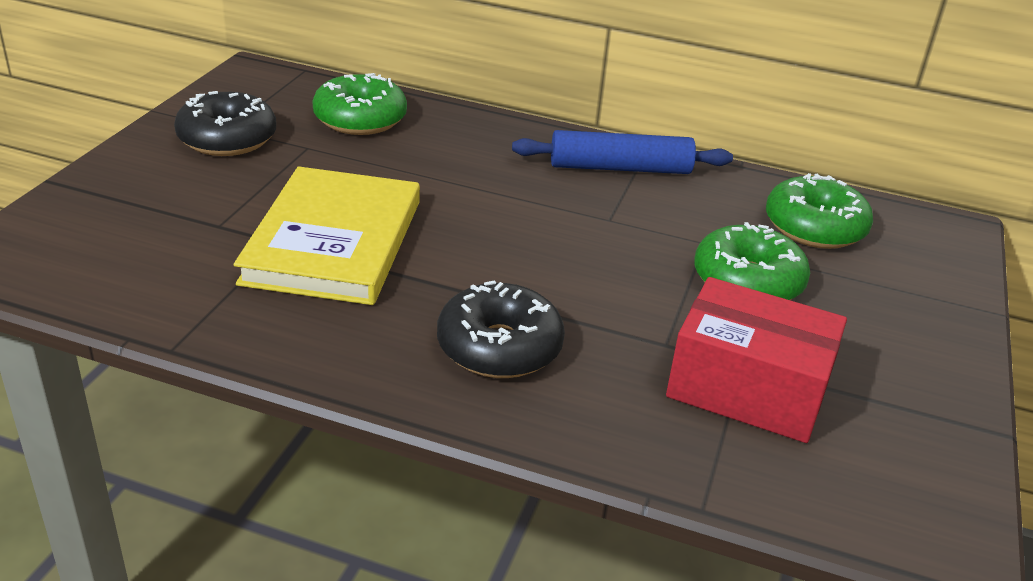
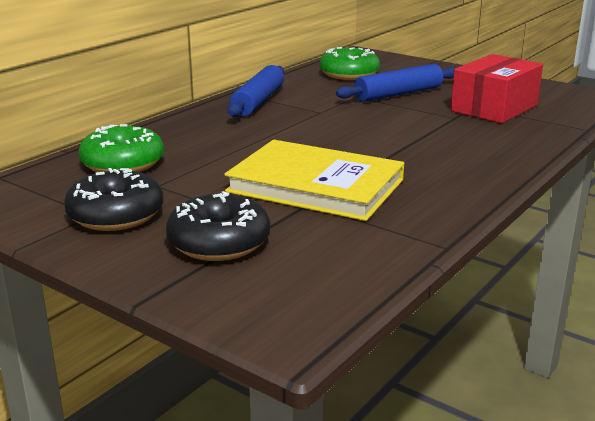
camera: 70 degrees left, 10 degrees down
black donut [437,280,565,378] -> black donut moved to [166,191,270,261]
green donut [694,222,810,300] -> blue rolling pin [336,64,455,102]

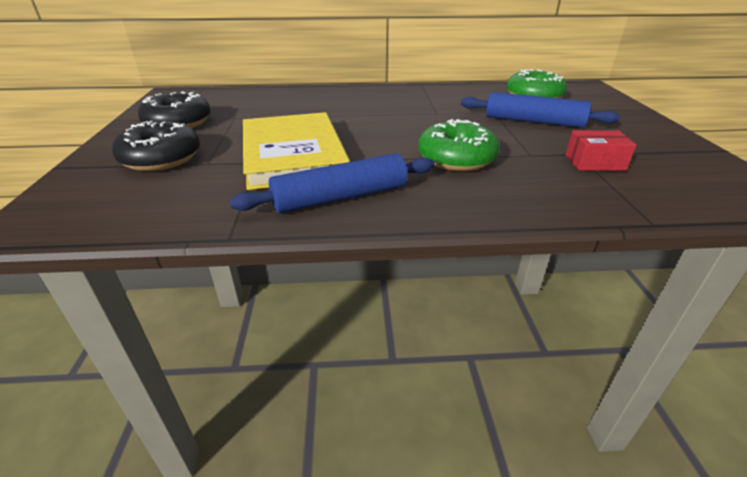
camera: 50 degrees right, 10 degrees up
green donut [78,124,164,172] -> green donut moved to [418,119,500,171]
blue rolling pin [228,65,284,117] -> blue rolling pin moved to [230,153,435,213]
red box [451,54,543,123] -> red box [565,130,637,171], size x0.54

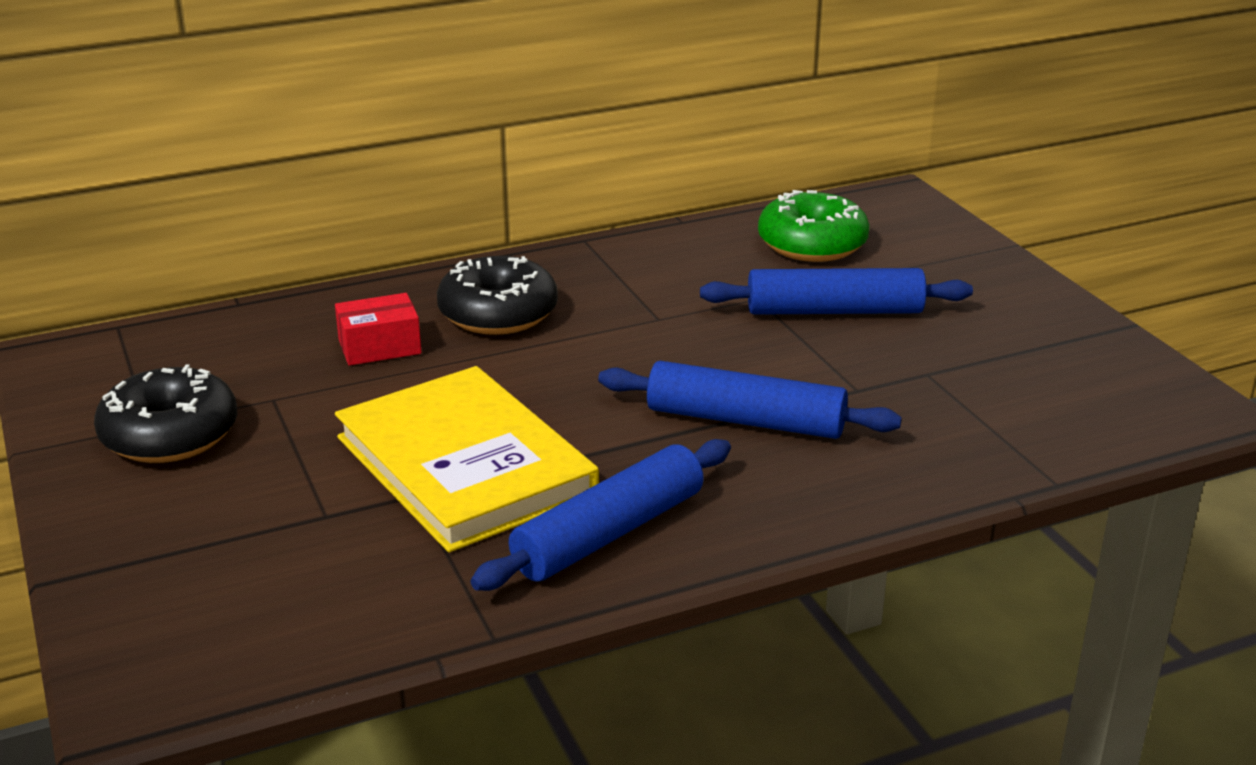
camera: 20 degrees left, 5 degrees down
black donut [112,121,200,171] -> black donut moved to [437,256,558,335]
green donut [418,119,500,171] -> blue rolling pin [598,361,902,439]
red box [565,130,637,171] -> red box moved to [335,293,421,366]

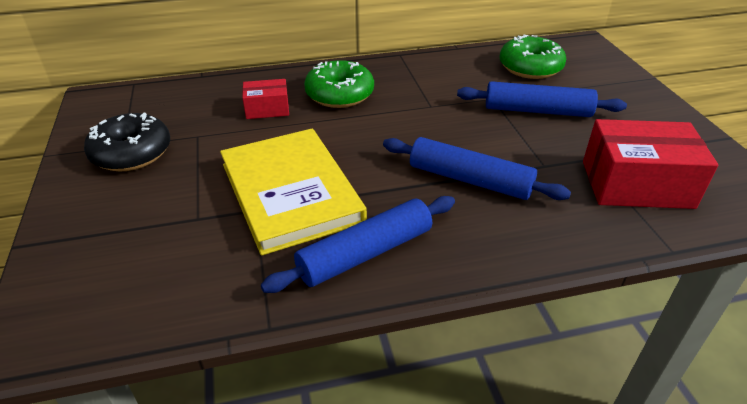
camera: 10 degrees right, 10 degrees up
black donut [437,256,558,335] -> green donut [304,60,374,108]
none -> red box [583,119,719,209]

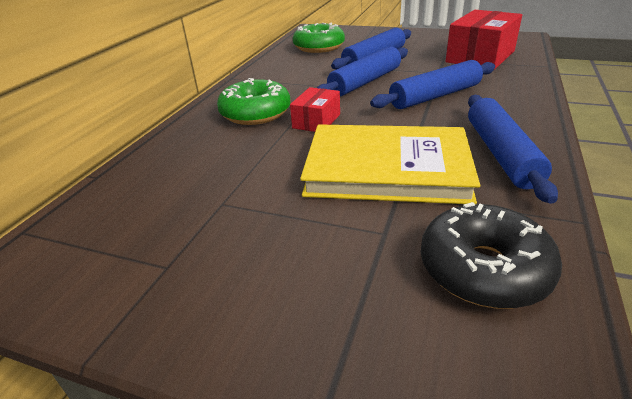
camera: 55 degrees left, 5 degrees down
black donut [84,113,170,171] -> black donut moved to [421,202,562,309]
red box [242,79,289,119] -> red box moved to [290,87,340,132]
none -> blue rolling pin [317,46,408,96]

